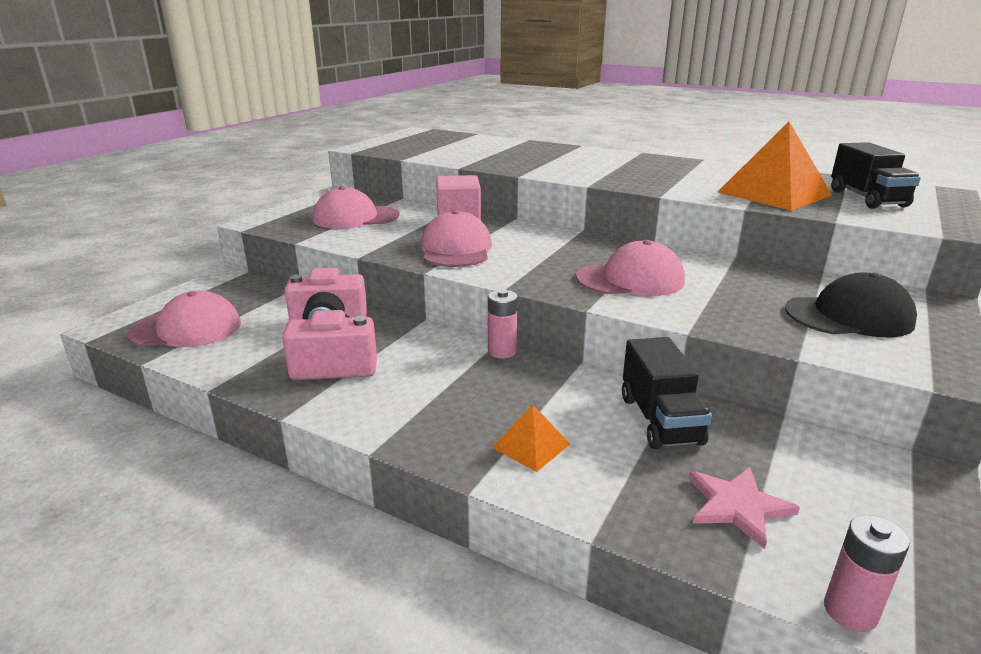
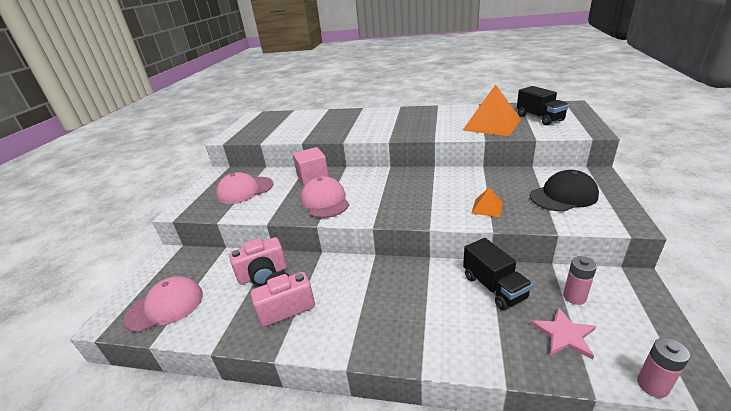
camera: 15 degrees left, 5 degrees up
pink battery [488,289,518,359] -> pink battery moved to [563,256,597,305]
orange pyramid [492,405,570,472] -> orange pyramid moved to [471,187,503,217]
pink cap [576,240,685,296] -> none

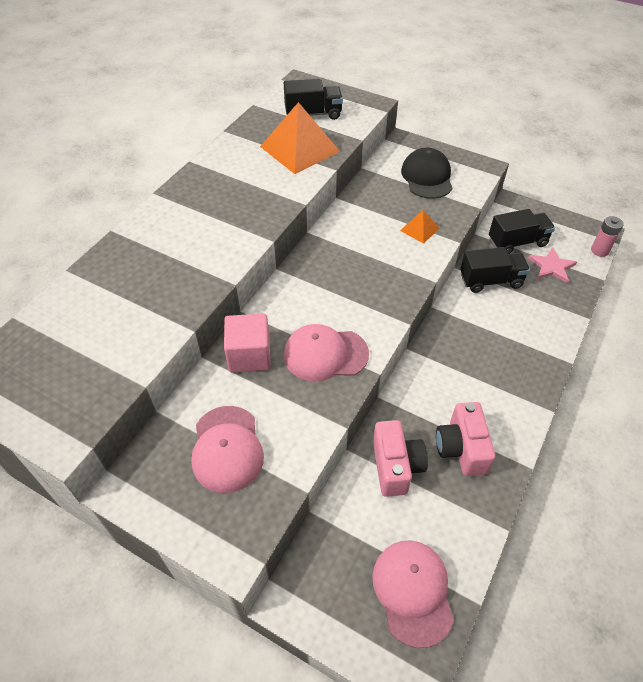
camera: 75 degrees left, 20 degrees up
pink battery [563,256,597,305] -> black truck [489,209,555,254]

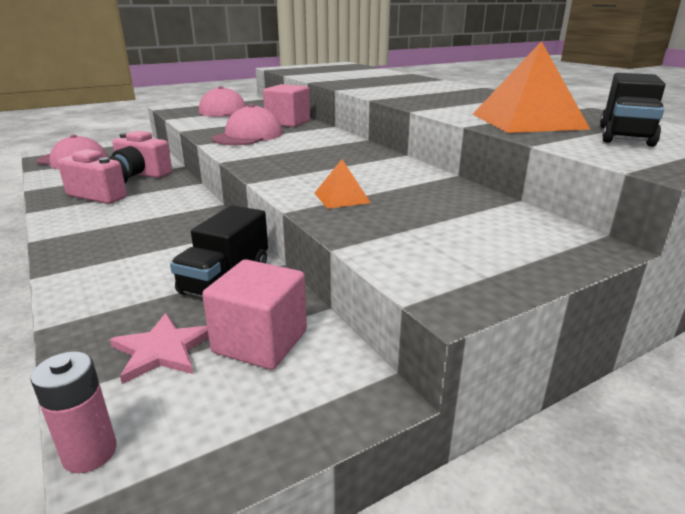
camera: 120 degrees right, 25 degrees down
black cap [401,148,453,199] -> none
black truck [489,209,555,254] -> pink cube [202,259,307,370]

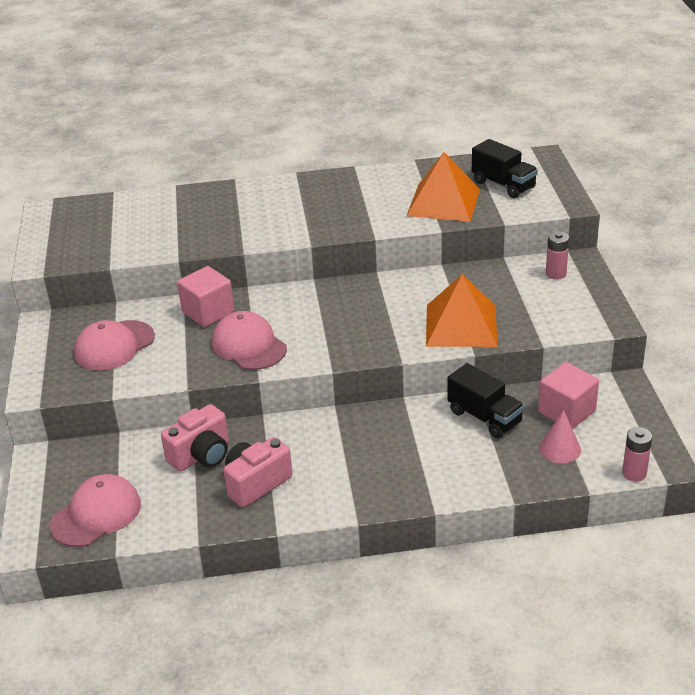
camera: 65 degrees left, 10 degrees up
pink star [110,313,209,384] -> pink cone [539,410,581,463]
orange pyramid [314,160,371,209] -> orange pyramid [426,274,498,347], size x2.08
none -> pink battery [546,231,569,280]

